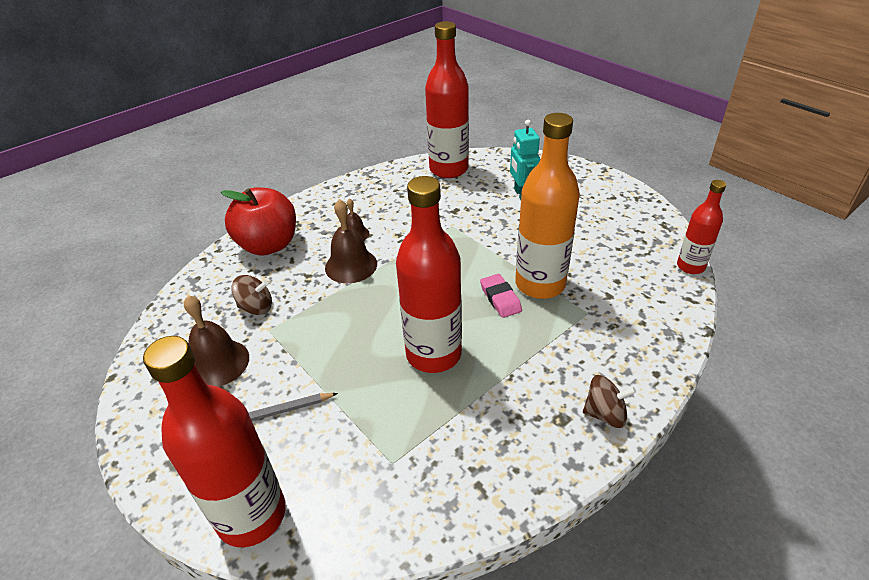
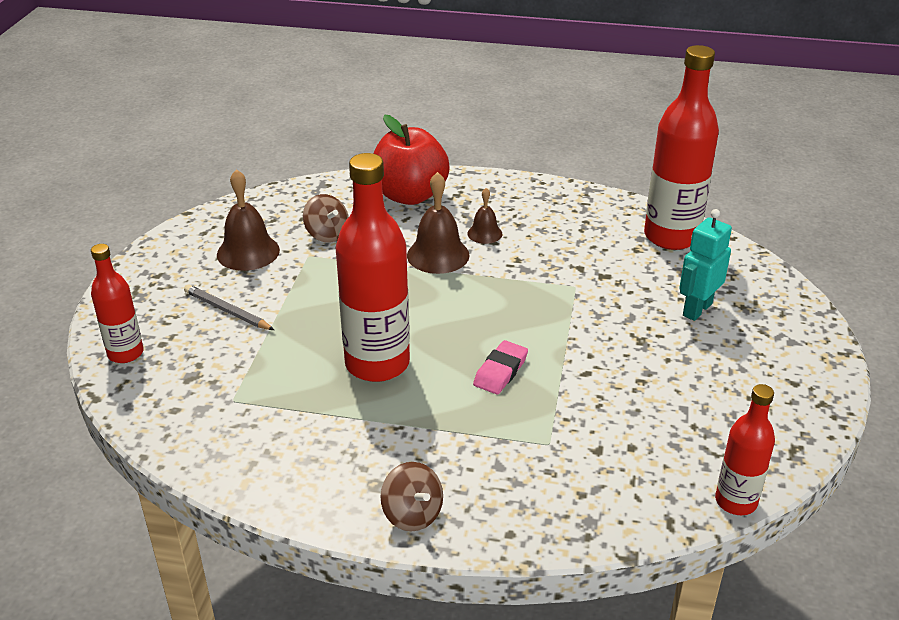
camera: 50 degrees right, 5 degrees down
red bottle [143,336,286,547] -> red bottle [91,244,144,363], size x0.56
orange bottle [515,113,580,299] -> none

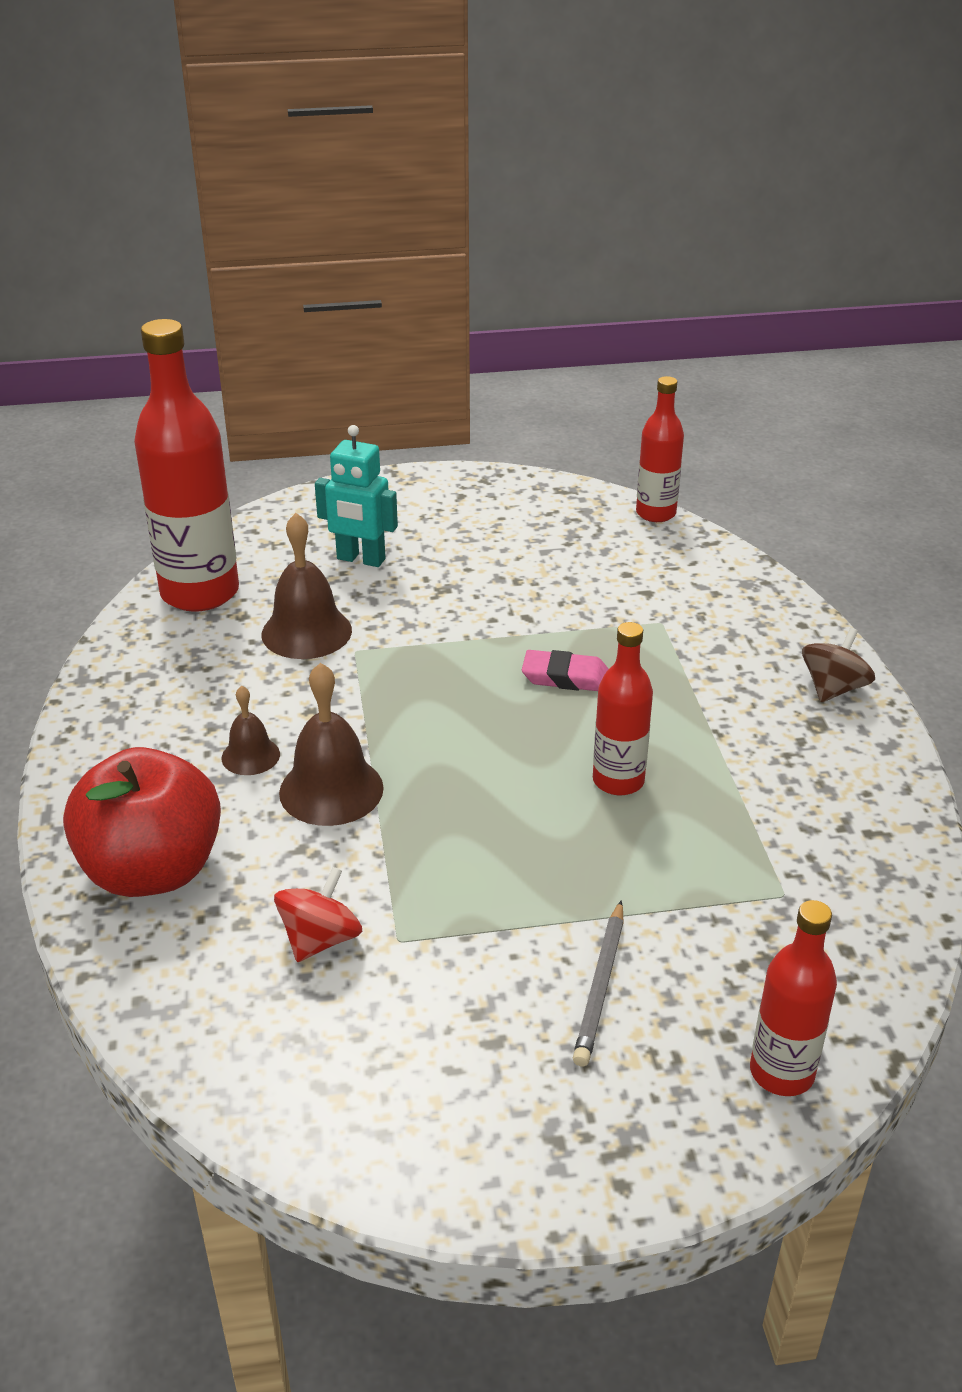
camera: 110 degrees left, 0 degrees up
brown bell [217,169,280,271] -> brown bell moved to [262,513,352,659]
brown spinning top [303,194,349,243] -> red spinning top [274,867,362,962]
red bottle [335,153,410,382] -> red bottle [593,622,653,795], size x0.56

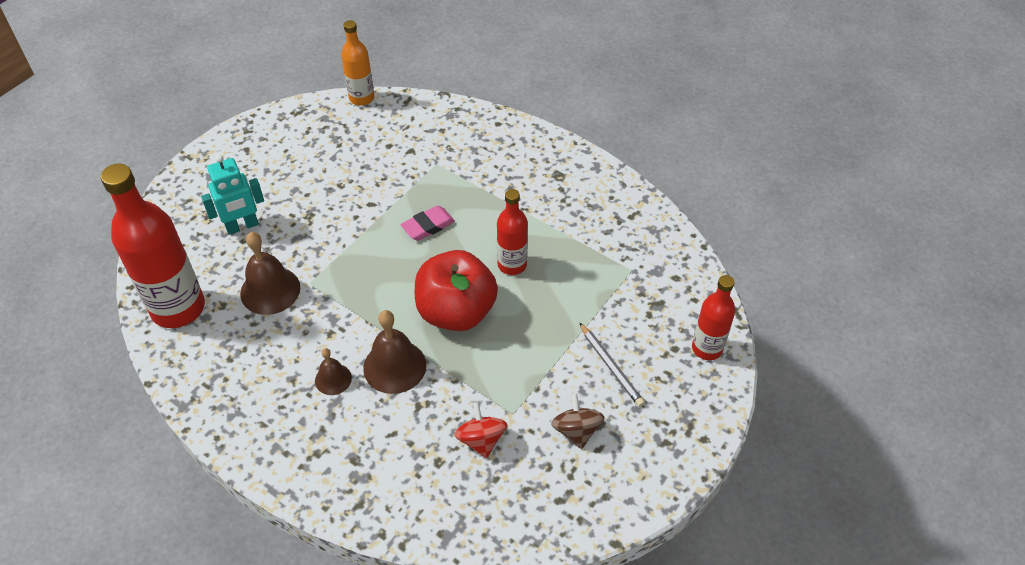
camera: 45 degrees left, 15 degrees up
red apple [63,747,221,897] -> red apple moved to [415,250,498,331]
red bottle [636,376,684,522] -> orange bottle [341,20,374,106]
brown spinning top [802,628,875,702] -> brown spinning top moved to [551,393,605,449]

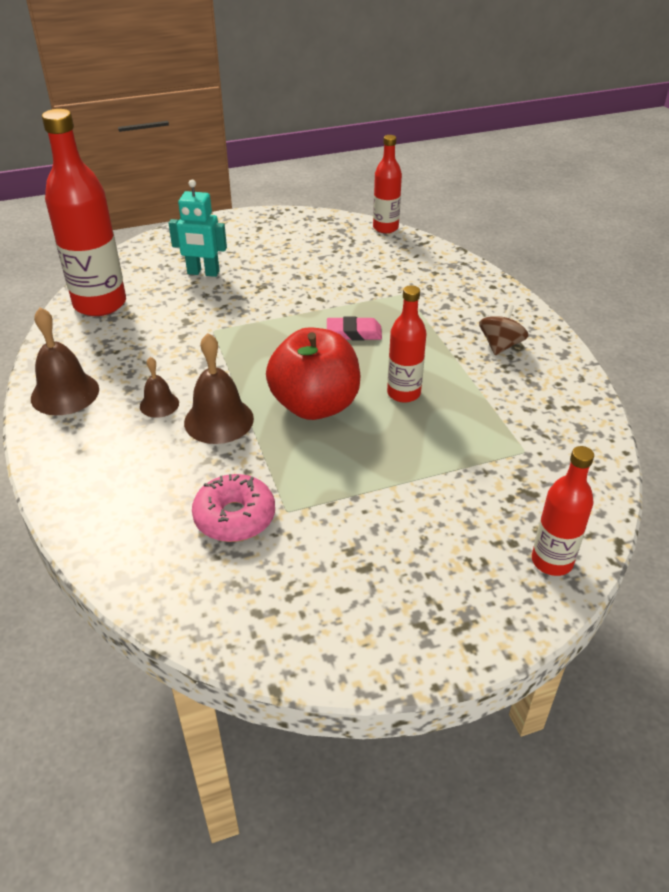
camera: 35 degrees right, 10 degrees down
brown bell [240,232,300,315] -> brown bell moved to [31,307,99,415]
orange bottle [341,20,374,106] -> red bottle [373,135,402,233]
red spinning top [454,403,507,458] -> pink donut [192,474,275,542]
brown spinning top [551,393,605,449] -> brown spinning top moved to [479,304,529,355]
grey pencil [579,322,645,407] -> none

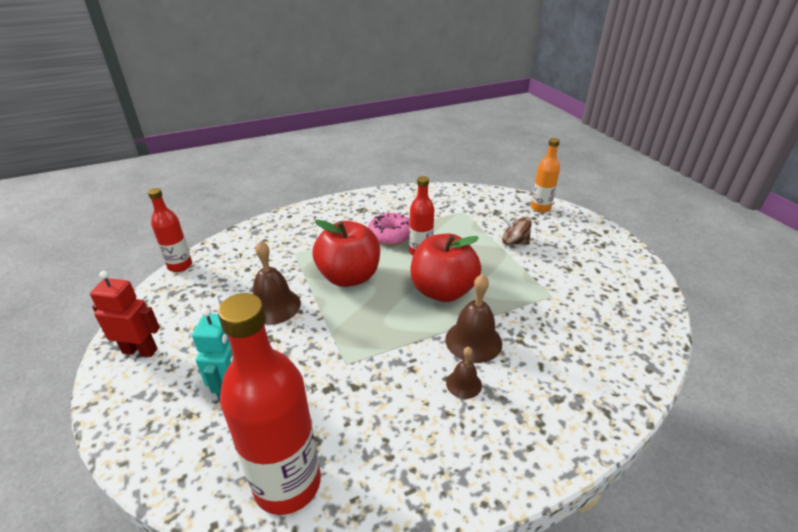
camera: 95 degrees left, 5 degrees down
brown bell [31,307,99,415] -> brown bell moved to [253,241,301,325]
pink donut [192,474,275,542] -> pink donut moved to [368,213,410,245]
pink eraser [327,316,382,341] -> red apple [313,220,380,287]
brown spinning top [479,304,529,355] -> brown spinning top moved to [502,217,532,245]
red bottle [532,446,594,576] -> orange bottle [531,138,560,213]
none -> red robot [90,271,160,357]

